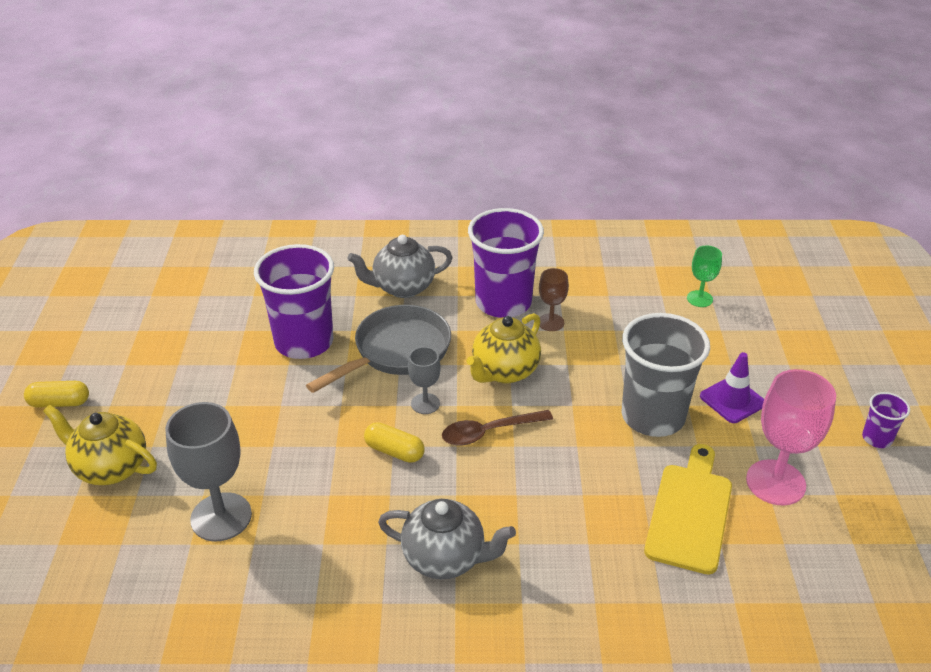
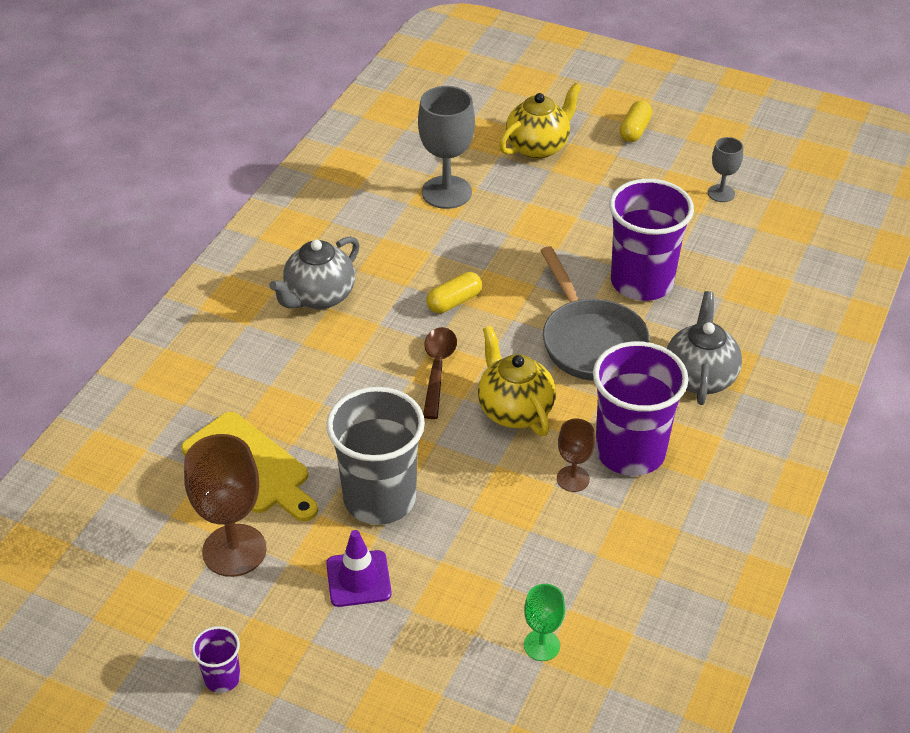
camera: 115 degrees right, 5 degrees up
grey goblet [408,347,441,414] -> grey goblet moved to [708,137,743,202]
pink goblet [746,369,836,506] -> brown goblet [184,434,267,577]

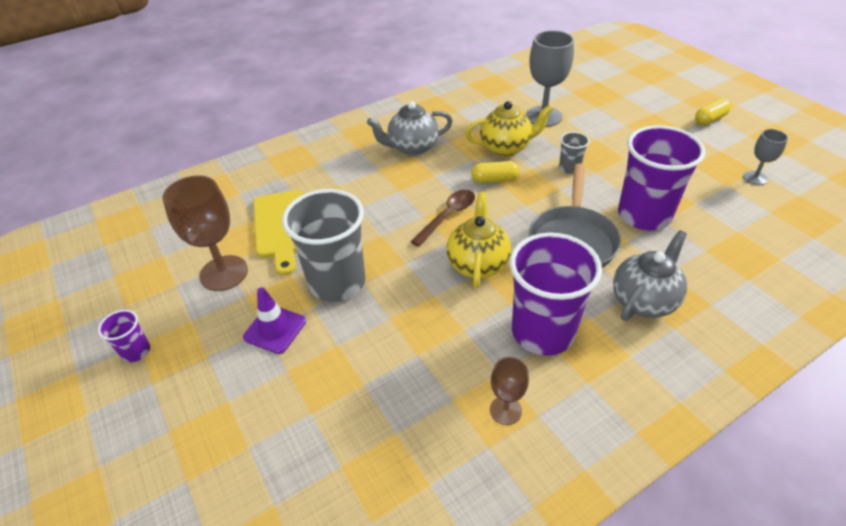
camera: 35 degrees right, 0 degrees up
yellow teapot [499,82,582,159] -> yellow teapot moved to [465,101,553,156]
green goblet [524,584,565,661] -> none
brown goblet [557,419,595,492] -> brown goblet moved to [490,357,529,425]
none -> grey cup [559,132,589,174]

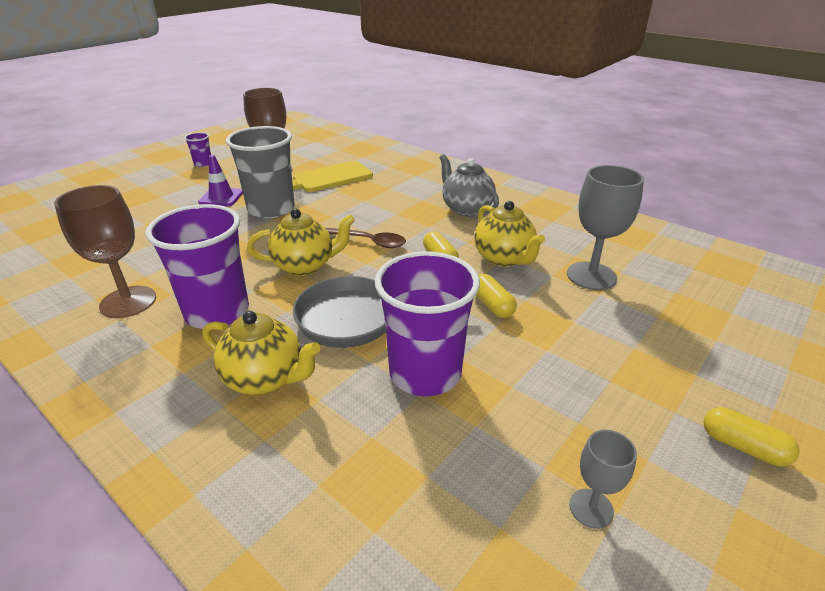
camera: 70 degrees right, 10 degrees down
brown goblet [490,357,529,425] -> brown goblet [54,185,156,318], size x1.85
grey cup [559,132,589,174] -> yellow capsule [476,274,517,318]
grey teapot [613,230,687,321] -> yellow teapot [202,311,320,395]

